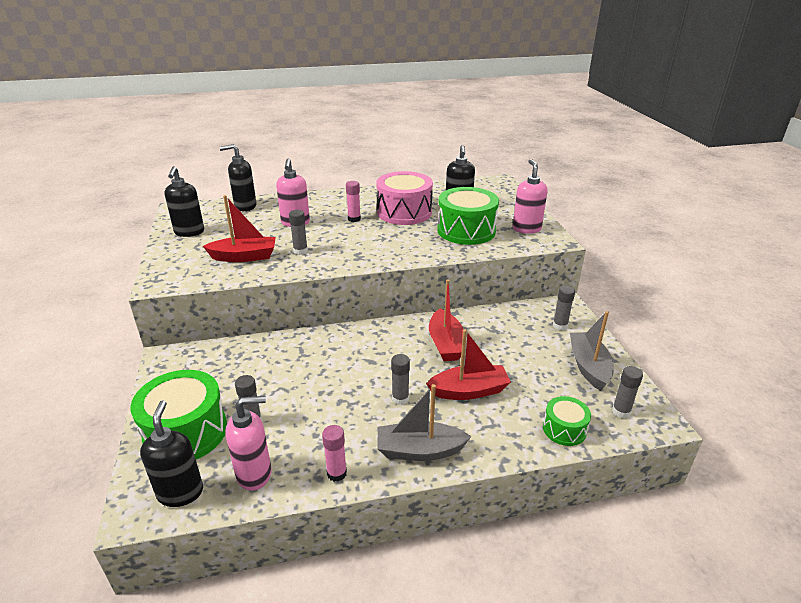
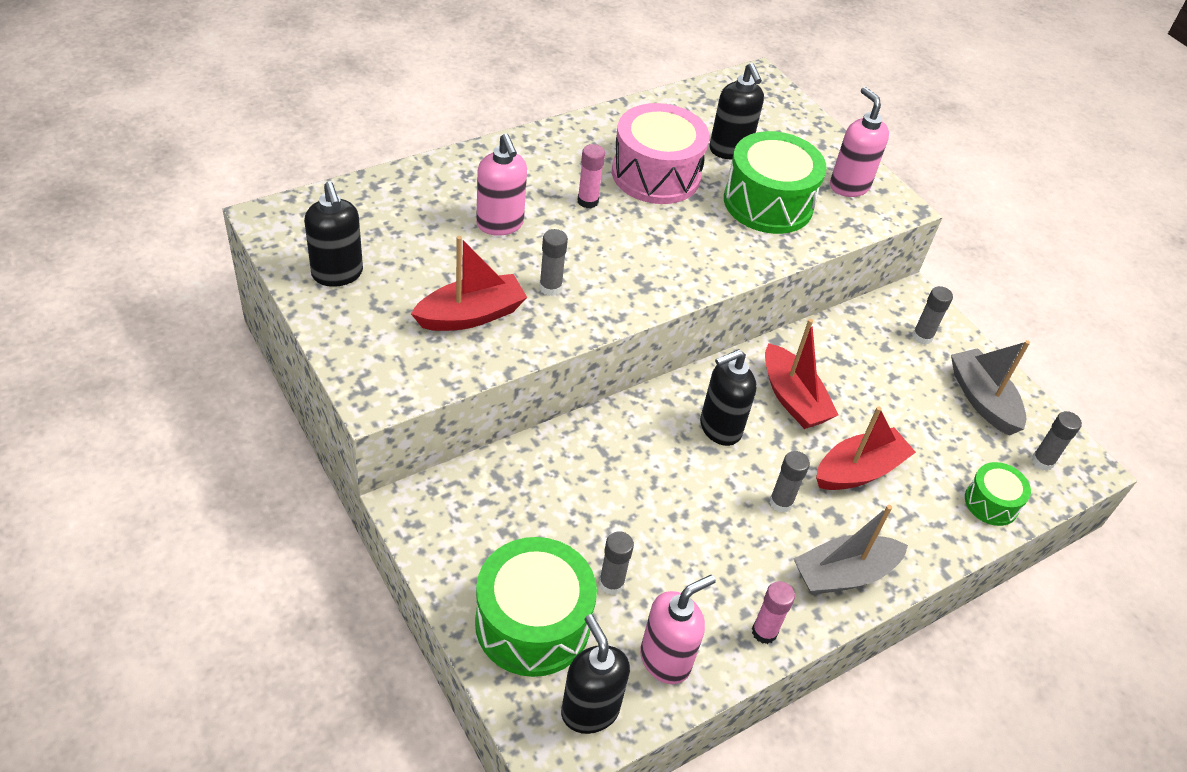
camera: 25 degrees left, 15 degrees up
black soap dispenser [219,144,257,211] -> black soap dispenser moved to [700,349,757,446]

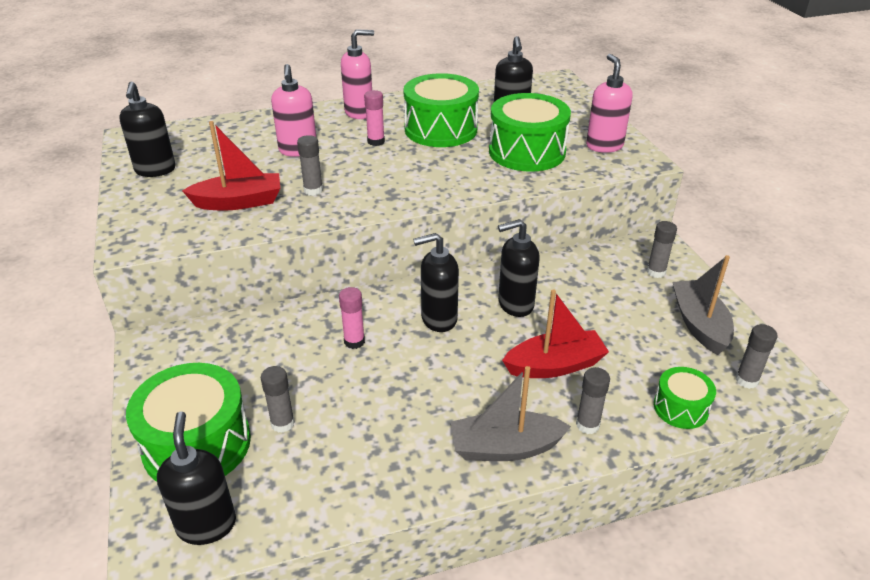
camera: 20 degrees right, 10 degrees down
pink drum [612,103,710,204] -> green drum [403,73,479,147]
pink soap dispenser [640,575,716,684] -> pink soap dispenser moved to [341,29,374,119]
pink glue stick [752,581,795,644] -> pink glue stick moved to [339,287,365,349]
red boat [765,319,838,429] -> black soap dispenser [498,219,540,317]
grey glue stick [770,451,810,513] -> grey glue stick moved to [576,367,610,434]

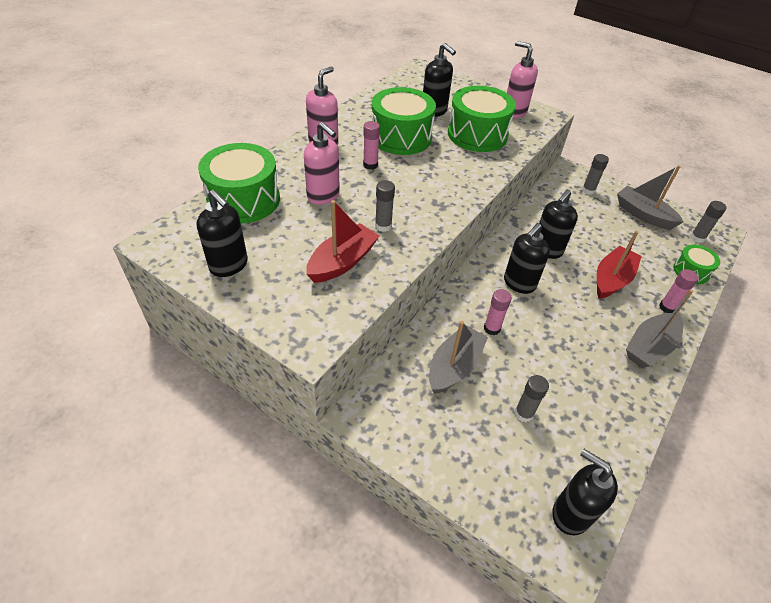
camera: 40 degrees left, 10 degrees up
green drum [126,363,251,481] -> green drum moved to [198,143,280,223]
grey glue stick [576,367,610,434] -> pink glue stick [659,269,698,313]
none -> grey boat [429,321,488,394]

